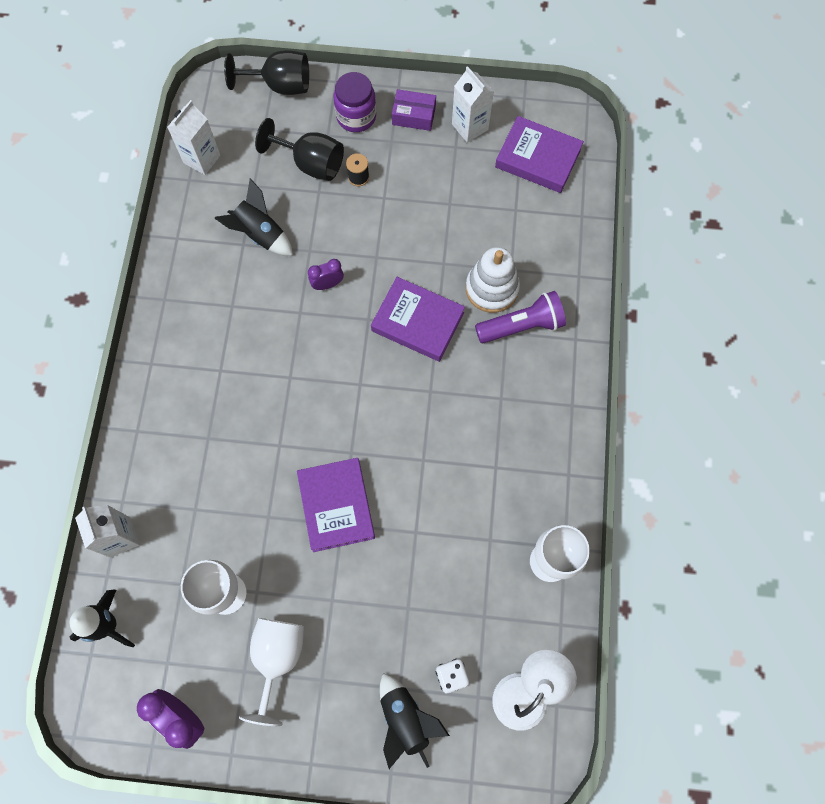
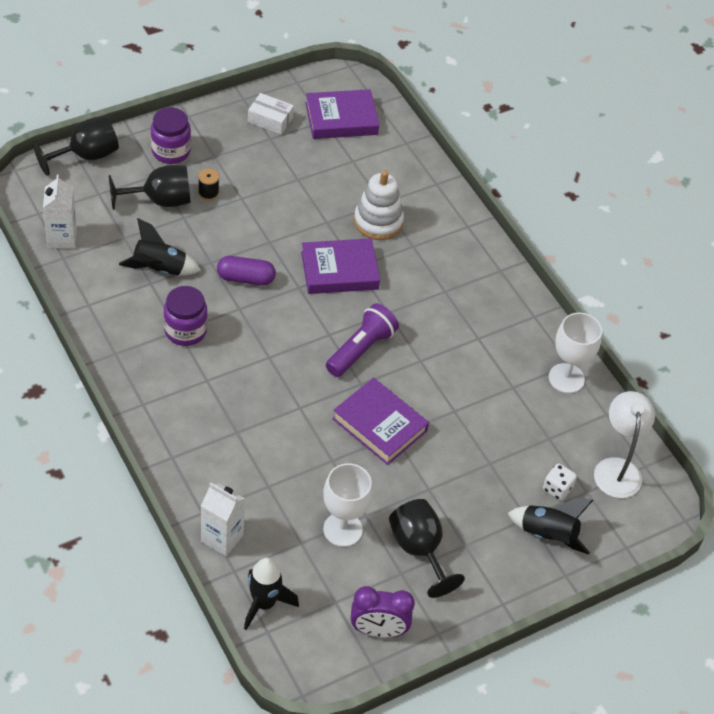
camera: 40 degrees left, 20 degrees down
white goblet [239,618,304,726] -> black goblet [389,499,465,598]
purple clock [308,259,344,290] -> purple capsule [217,256,276,286]
purple box [392,89,436,131] -> none
white carton [452,66,494,143] -> white box [248,93,294,135]
purple flashlight [475,291,566,343] -> purple flashlight moved to [326,303,399,377]
none -> purple jar [164,286,208,346]

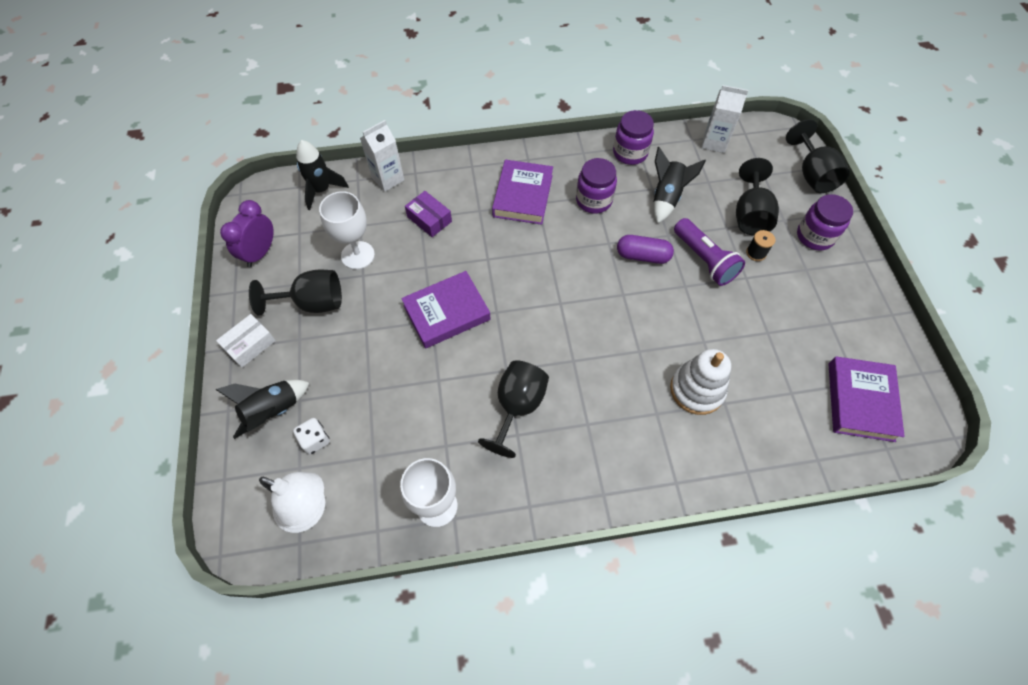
camera: 115 degrees right, 10 degrees up
purple capsule [217,256,276,286] -> purple capsule turned 75 degrees clockwise [617,235,674,264]
white box [248,93,294,135] -> white box moved to [216,314,276,368]
purple book [301,238,380,294] -> purple book moved to [492,160,553,225]
purple flashlight [326,303,399,377] -> purple flashlight moved to [674,218,745,286]
none -> purple box [405,191,452,237]
none -> black goblet [478,360,549,458]
none -> purple jar [613,110,654,165]

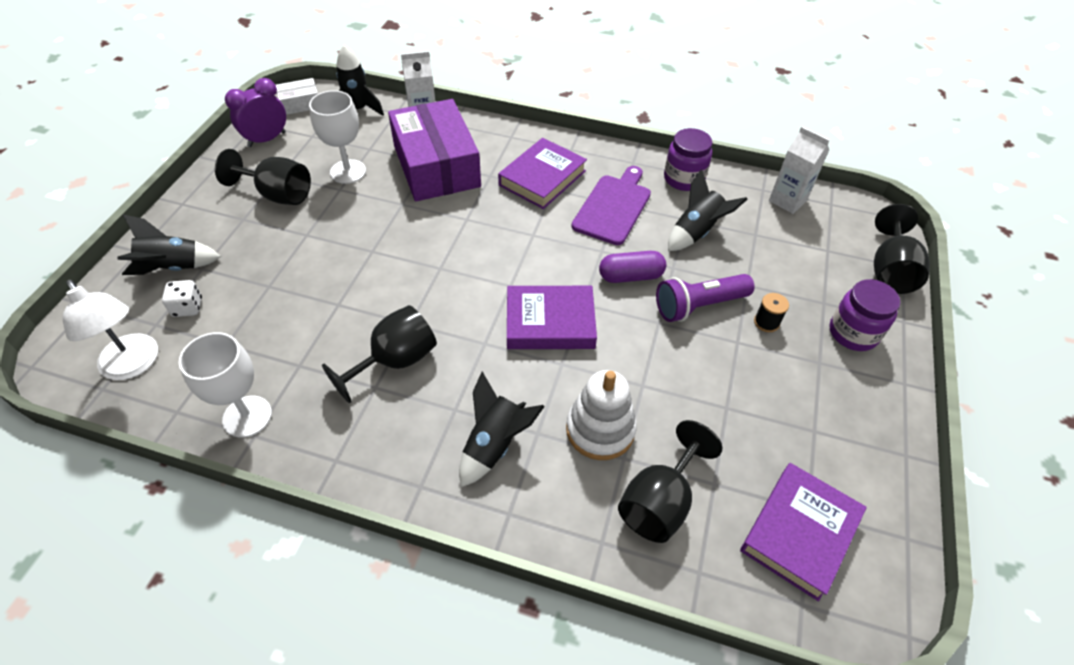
camera: 25 degrees right, 10 degrees down
white box [216,314,276,368] -> white box moved to [276,78,318,115]
purple book [401,271,491,349] -> purple book moved to [507,286,597,349]
purple box [405,191,452,237] -> purple box [388,99,481,201], size x2.23
purple jar [576,158,617,214] -> purple cutting board [571,166,651,245]
purple capsule [617,235,674,264] -> purple capsule turned 45 degrees counterclockwise [599,251,666,283]
purple flashlight [674,218,745,286] -> purple flashlight turned 75 degrees clockwise [656,274,754,322]
black goblet [736,158,779,236] -> black goblet moved to [618,420,722,543]
none -> black rocket [459,372,545,487]

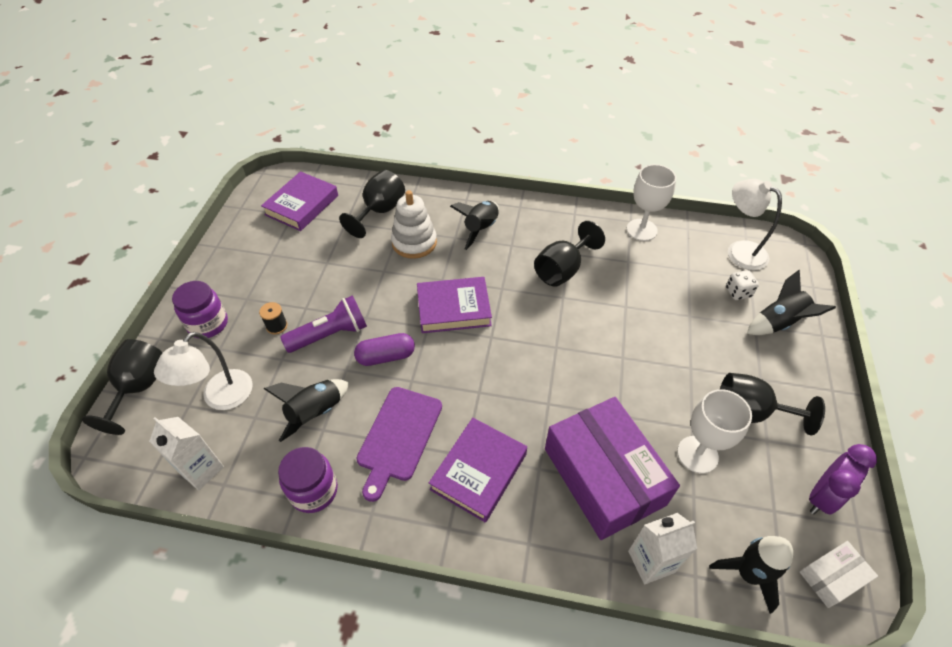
camera: 175 degrees right, 0 degrees up
none -> white lamp [154,332,253,410]

